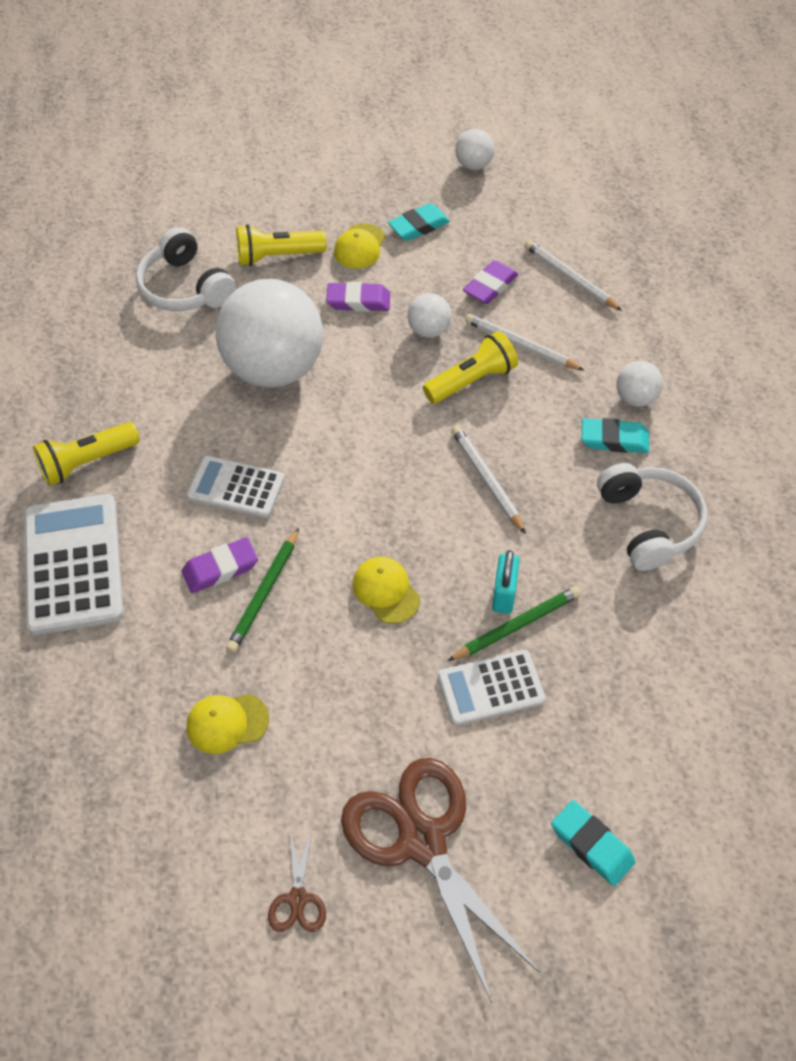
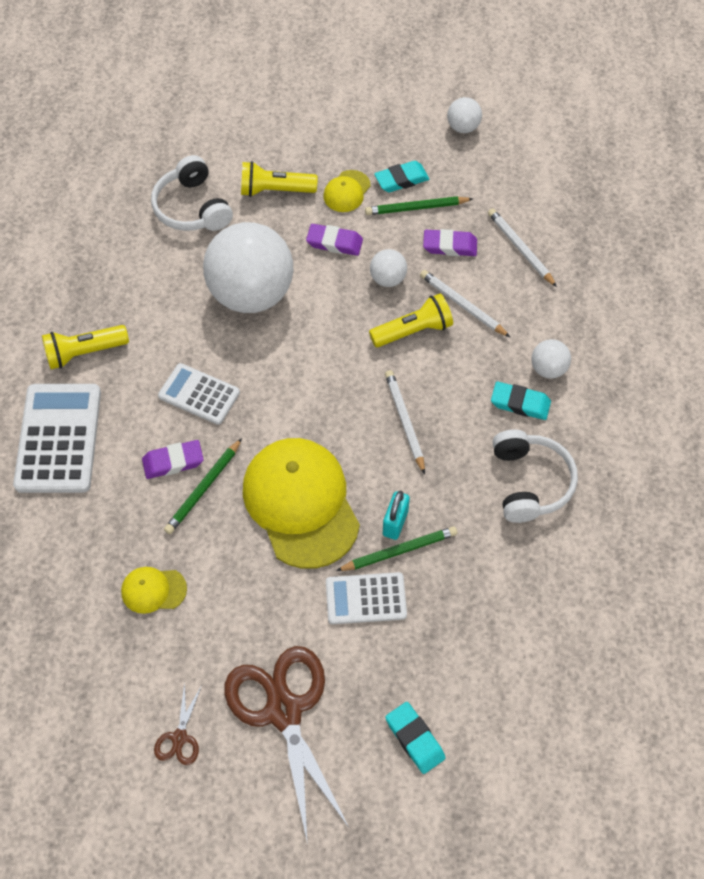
camera: 10 degrees right, 5 degrees up
yellow cap [353,557,420,624] -> yellow cap [243,438,360,569], size x2.25
purple eraser [463,260,519,304] -> purple eraser turned 45 degrees clockwise [423,229,477,256]
none -> green pencil [365,196,473,215]

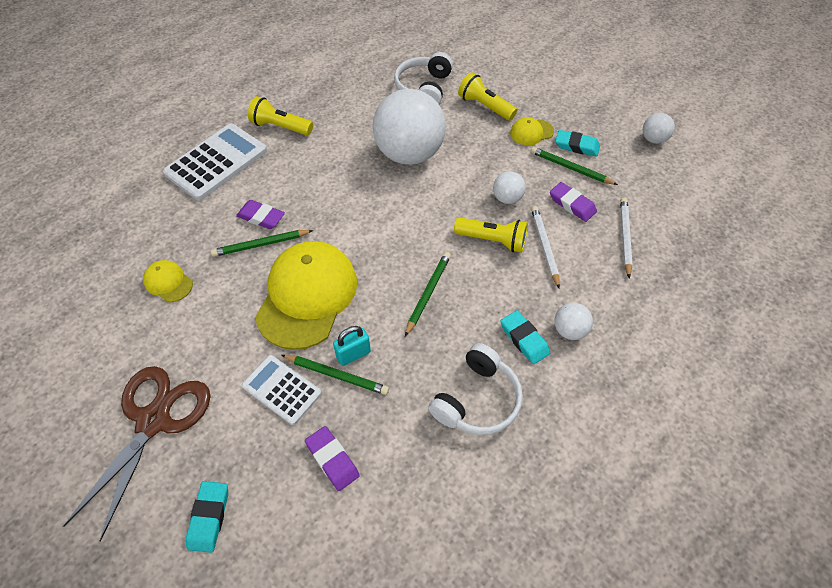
camera: 40 degrees right, 5 degrees down
brown scissors [154,682,202,765] -> none
white calculator [158,363,240,425] -> none
purple eraser [306,224,363,256] -> purple eraser moved to [305,426,360,491]
white pencil [385,370,425,474] -> green pencil [405,252,451,336]

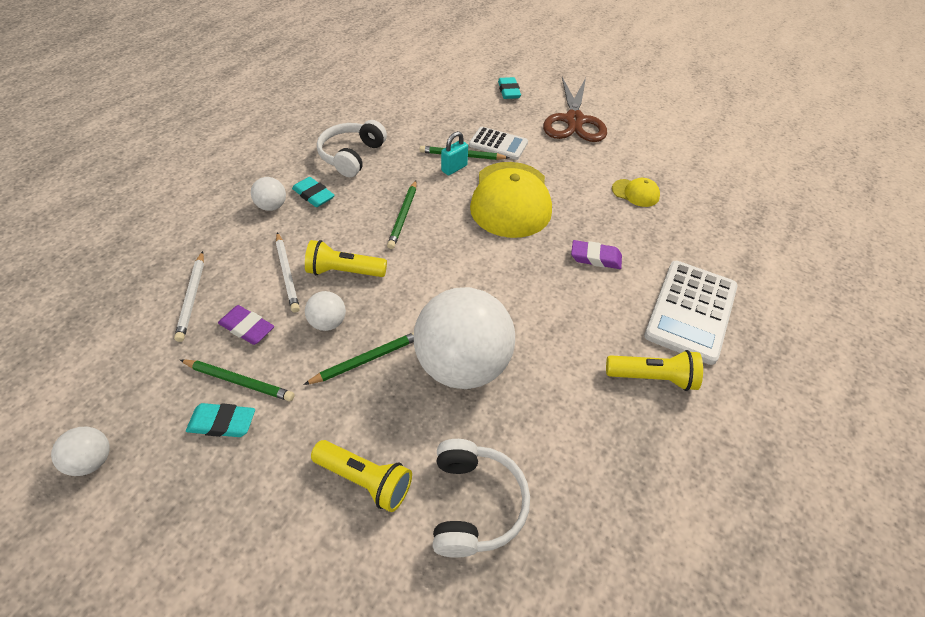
camera: 165 degrees right, 5 degrees down
green pencil [211,230,313,257] -> green pencil moved to [303,332,414,385]
purple eraser [305,426,360,491] -> none
yellow cap [510,117,554,145] -> none

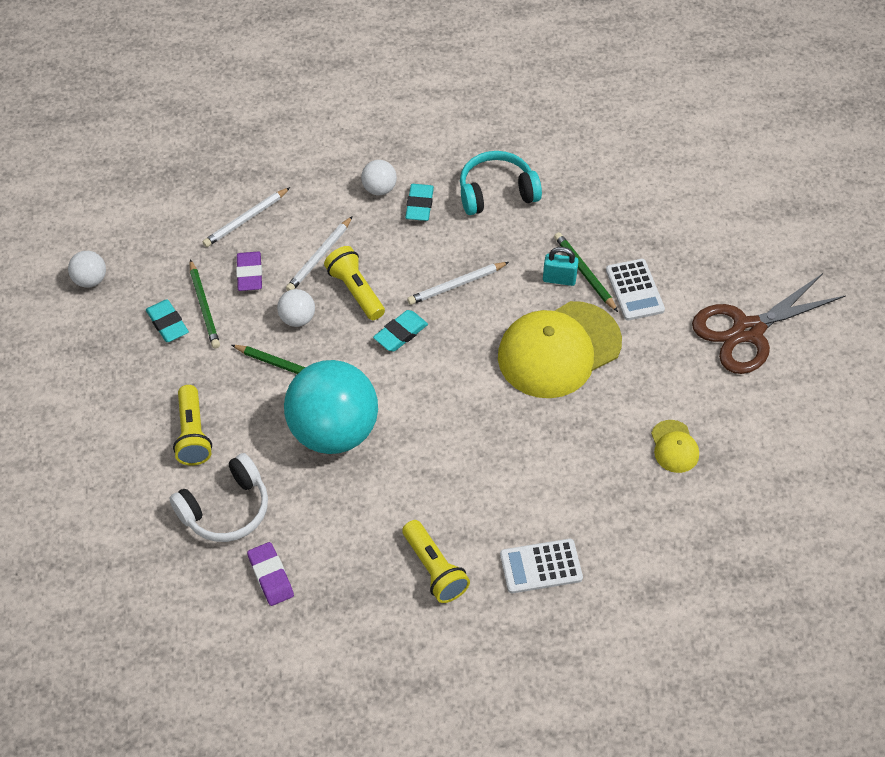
camera: 55 degrees right, 5 degrees up
white headphones [317,120,387,177] -> turquoise headphones [460,151,542,215]
green pencil [387,180,417,249] -> white pencil [407,262,509,305]
white ball [414,287,515,389] -> turquoise ball [284,360,378,454]
turquoise eraser [498,77,521,99] -> turquoise eraser moved to [373,310,428,352]
purple eraser [571,240,622,269] -> purple eraser moved to [247,542,294,606]
white calculator [644,261,738,365] -> white calculator [500,539,583,593], size x0.61

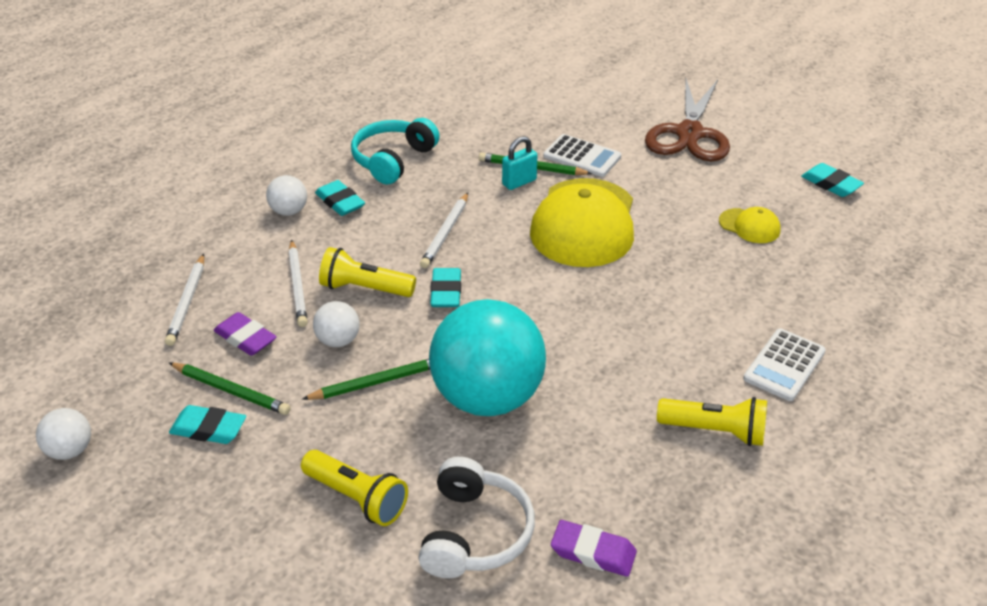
camera: 45 degrees left, 15 degrees down
none -> turquoise eraser [801,163,864,197]

